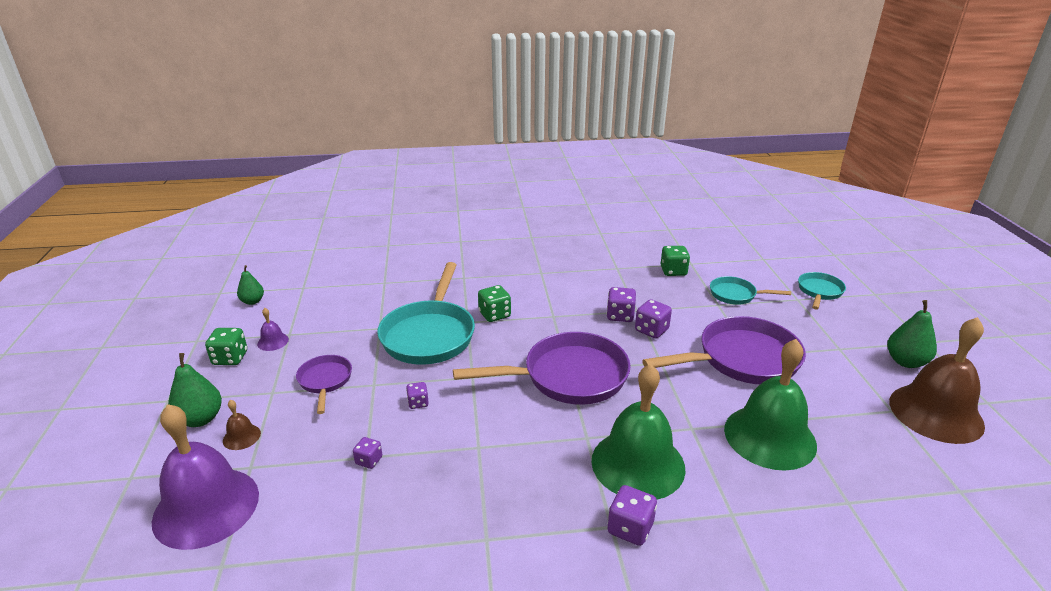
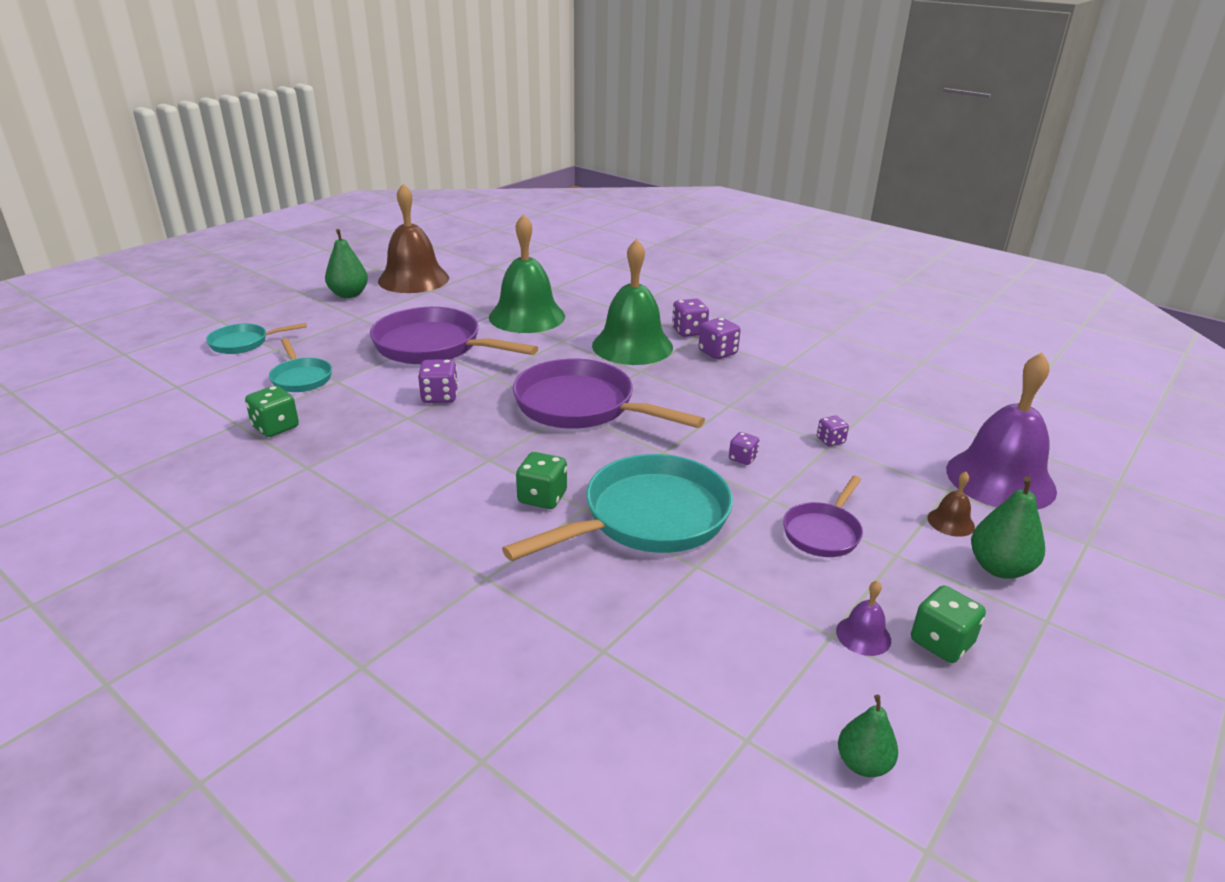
camera: 135 degrees left, 0 degrees up
purple dice [607,287,636,322] -> purple dice moved to [699,318,740,359]

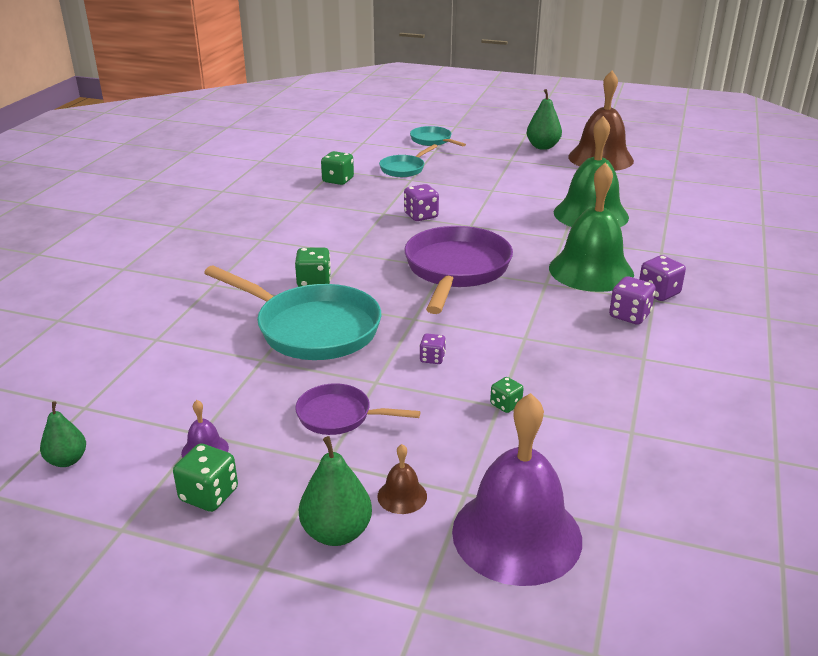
camera: 70 degrees right, 0 degrees up
purple pan [370,307,538,364] -> none
purple dice [817,416,849,446] -> green dice [490,377,524,413]

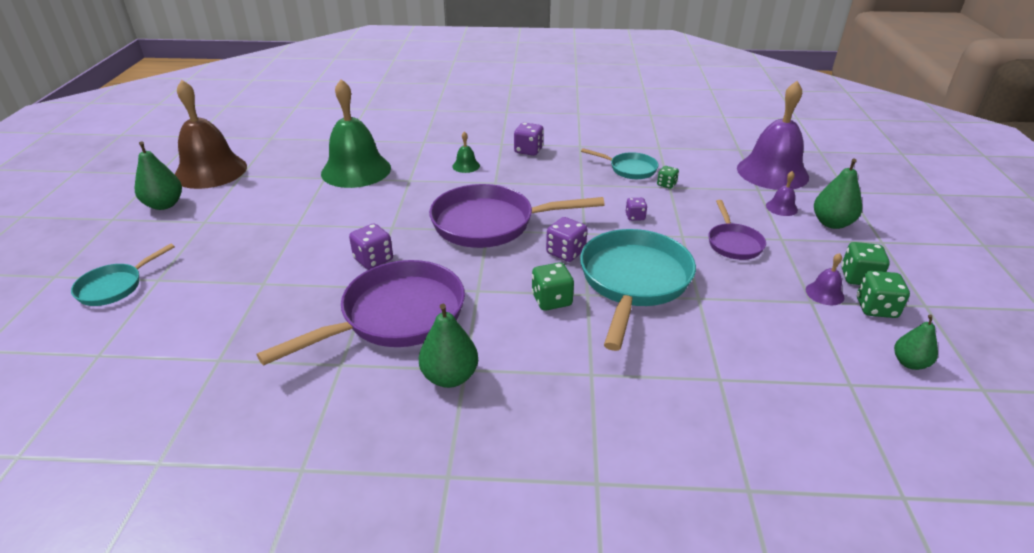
camera: 105 degrees left, 5 degrees up
green dice [321,151,354,185] -> green dice moved to [857,271,910,318]
brown bell [377,444,427,514] -> purple bell [766,171,798,216]
turquoise pan [379,144,438,177] -> turquoise pan moved to [581,148,658,179]
green bell [549,162,634,292] -> green bell [452,131,480,173], size x0.41
purple dice [639,255,686,301] -> purple dice moved to [546,217,587,262]
none -> purple pan [256,260,465,365]
none -> green pear [419,304,478,388]

